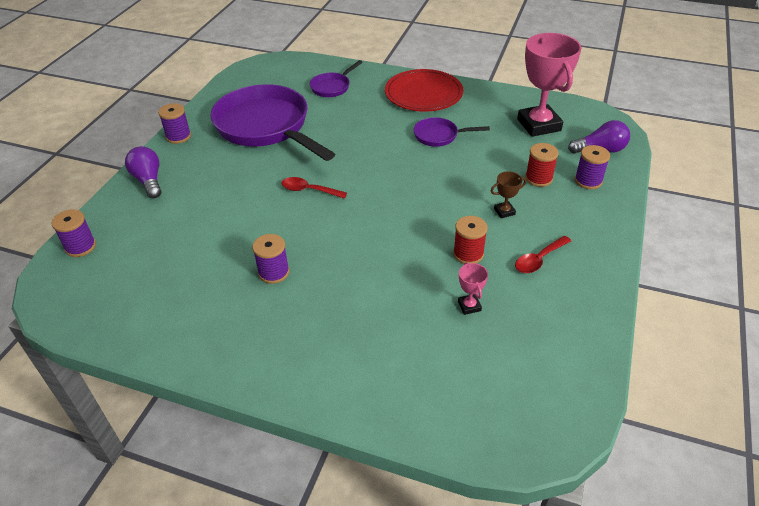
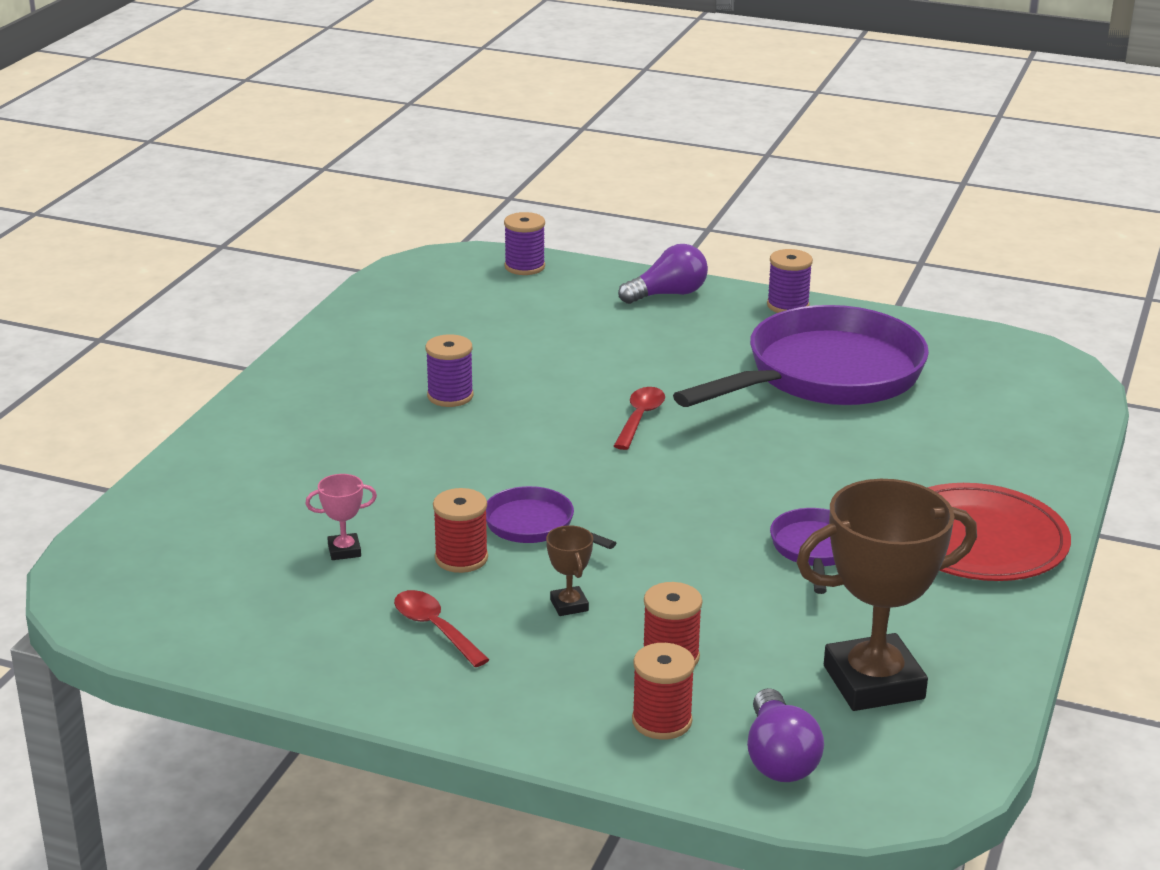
camera: 90 degrees right, 15 degrees down
purple pan [310,60,363,97] -> purple pan moved to [486,486,616,549]
pink trophy [517,33,581,137] -> brown trophy [796,479,977,711]
purple spool [575,145,610,189] -> red spool [632,643,695,740]

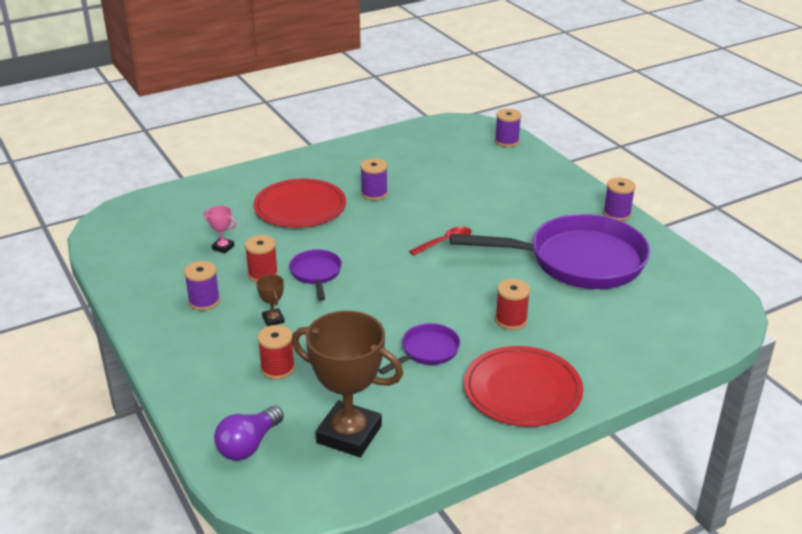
camera: 40 degrees right, 5 degrees up
red spoon [394,590,490,667] -> purple spool [184,261,220,311]
brown trophy [546,526,593,616] -> brown trophy turned 45 degrees counterclockwise [256,274,285,326]
purple light bulb [618,244,708,304] -> none
red spool [632,643,695,740] -> red spool moved to [495,279,530,330]
none -> red plate [254,179,346,228]

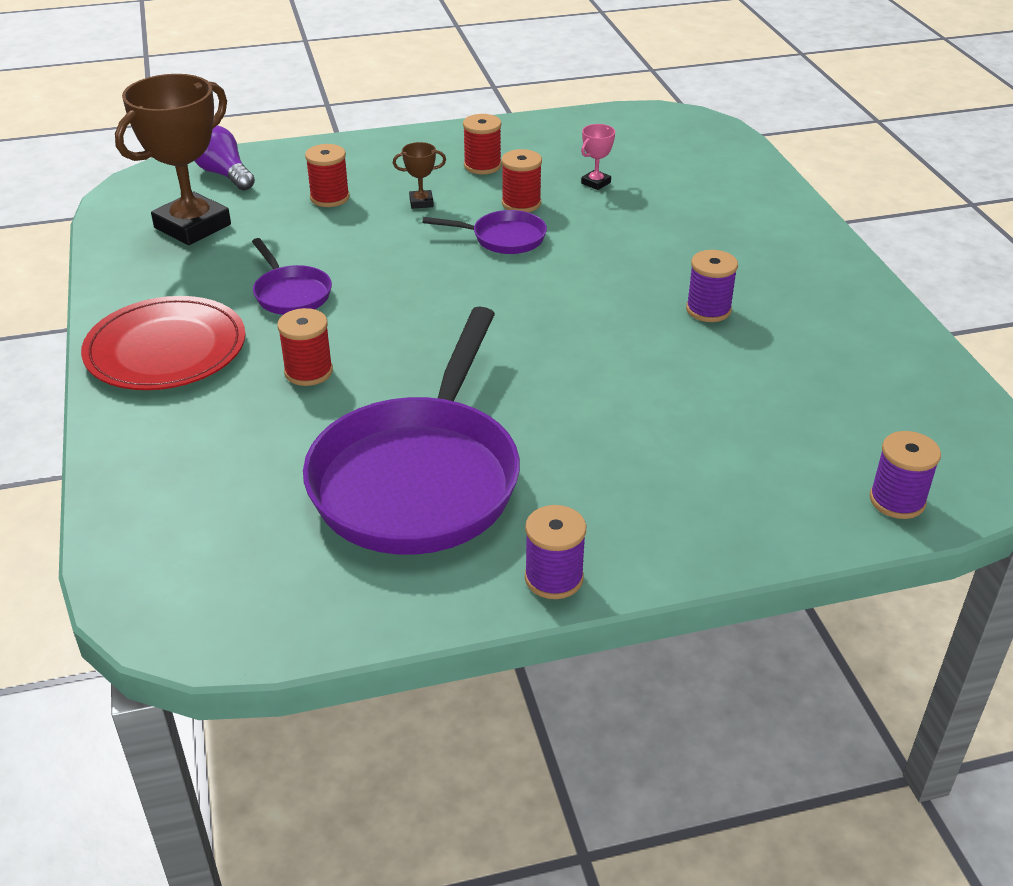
camera: 105 degrees right, 5 degrees up
purple spool [184,261,220,311] -> red spool [463,114,502,174]
red plate [254,179,346,228] -> none
red spoon [409,227,472,256] -> none

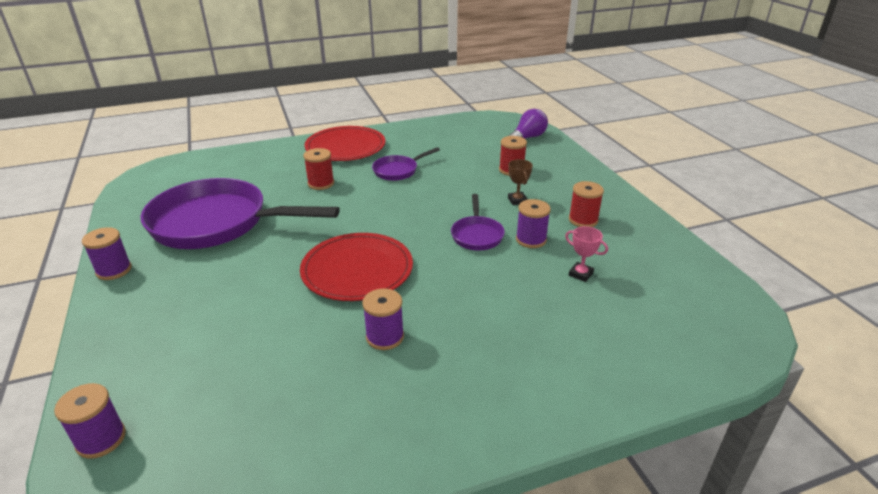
camera: 85 degrees right, 5 degrees down
brown trophy [115,74,231,245] -> none
red spool [502,149,542,212] -> purple spool [516,199,551,248]
none -> red plate [300,233,413,301]

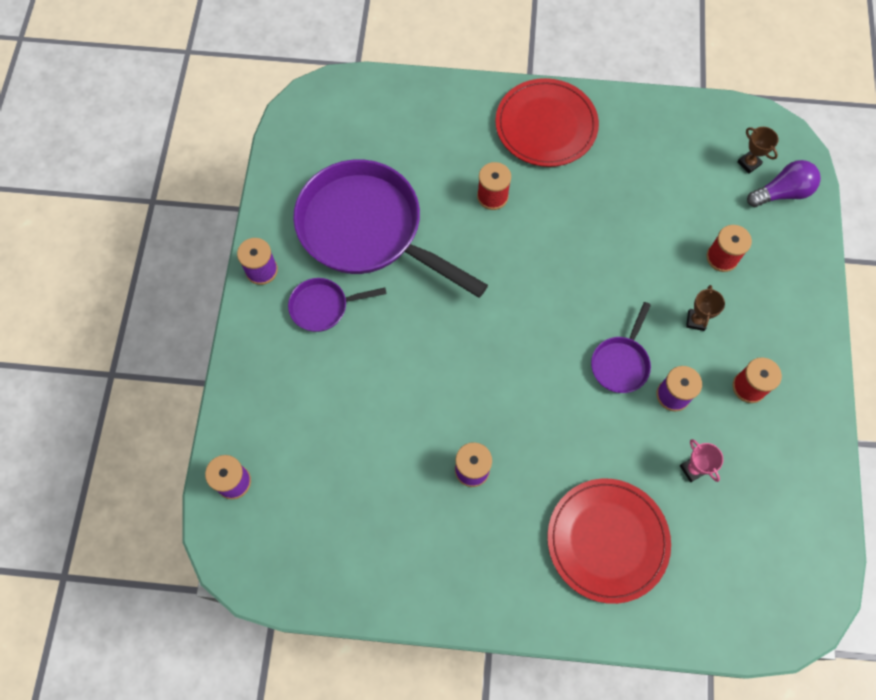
camera: 25 degrees right, 35 degrees up
red plate [300,233,413,301] -> red plate moved to [547,479,671,604]
purple pan [372,147,440,181] -> purple pan moved to [288,278,386,332]
none -> brown trophy [737,127,778,174]

